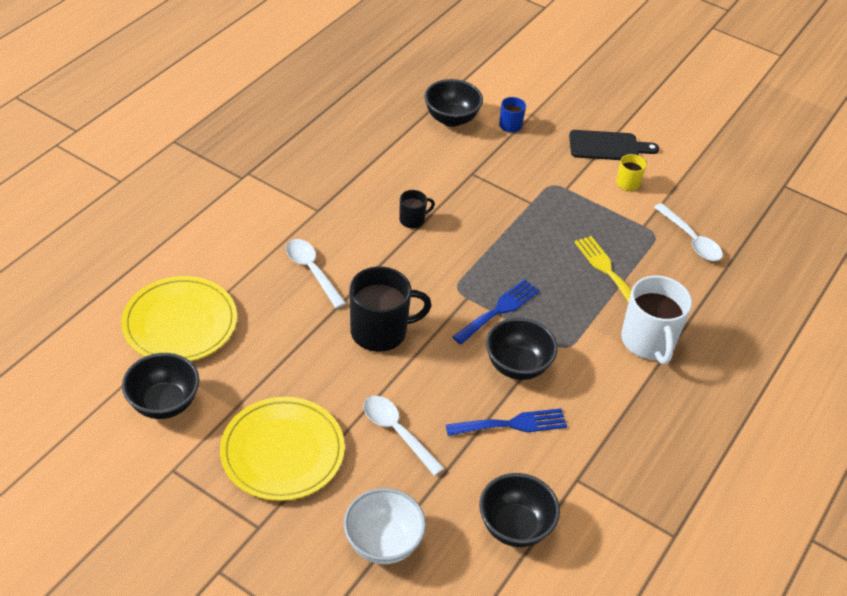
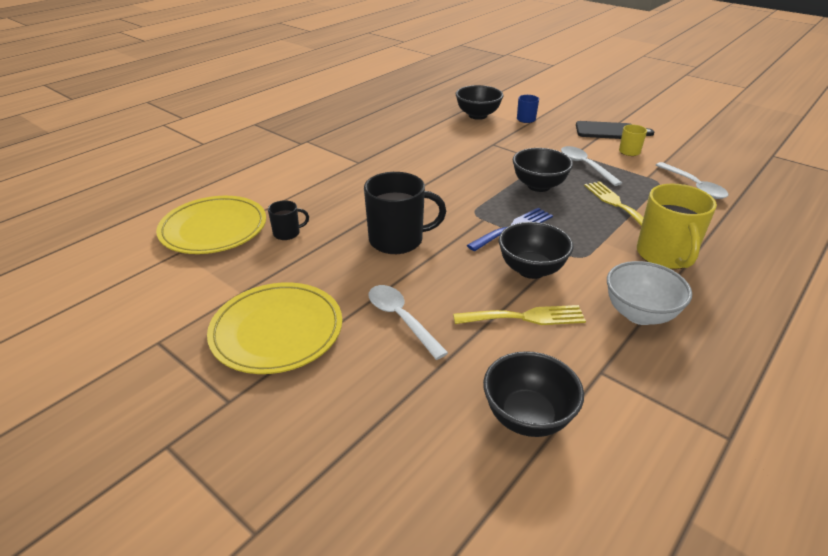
camera: 10 degrees right, 10 degrees down
black bowl [122,353,199,419] -> black bowl moved to [513,148,573,192]
white spoon [286,239,346,308] -> white spoon moved to [561,146,622,186]
white bowl [344,488,426,564] -> white bowl moved to [607,261,692,325]
black mug [399,190,435,228] -> black mug moved to [268,200,309,240]
blue fork [446,408,567,436] -> yellow fork [453,305,586,325]
white mug [621,276,692,364] -> yellow mug [637,184,717,269]

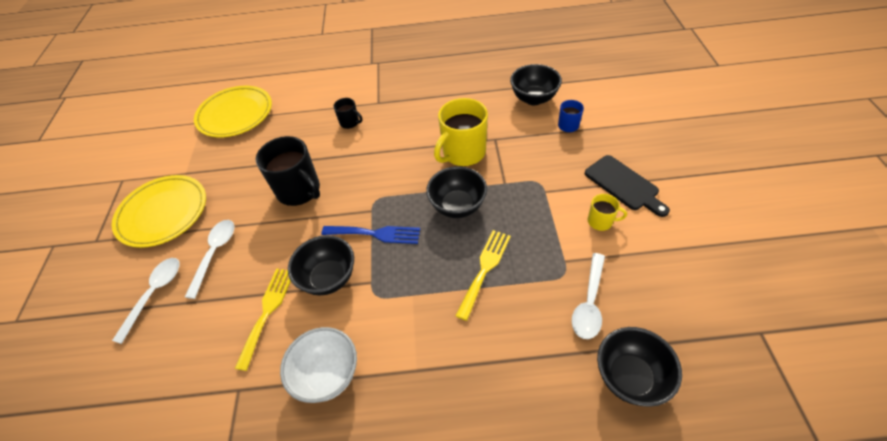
camera: 50 degrees right, 15 degrees up
black mug [268,200,309,240] -> black mug moved to [333,98,362,129]
yellow fork [453,305,586,325] -> yellow fork turned 120 degrees counterclockwise [235,268,291,371]
black bowl [483,351,584,437] -> black bowl moved to [597,327,682,407]
white spoon [561,146,622,186] -> white spoon moved to [112,258,180,344]
yellow mug [637,184,717,269] -> yellow mug moved to [434,98,488,166]

